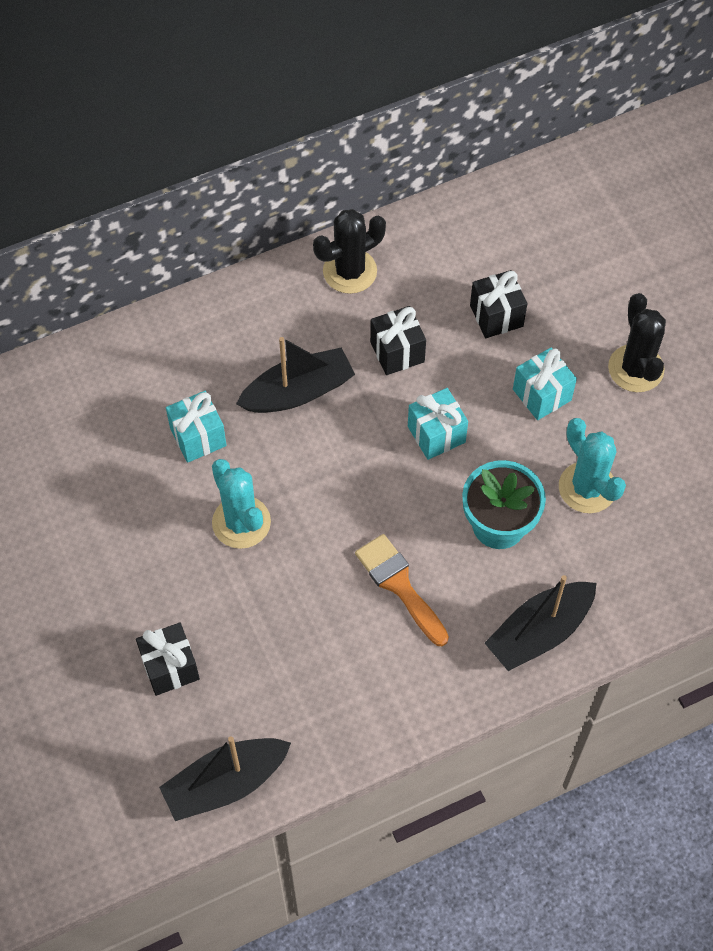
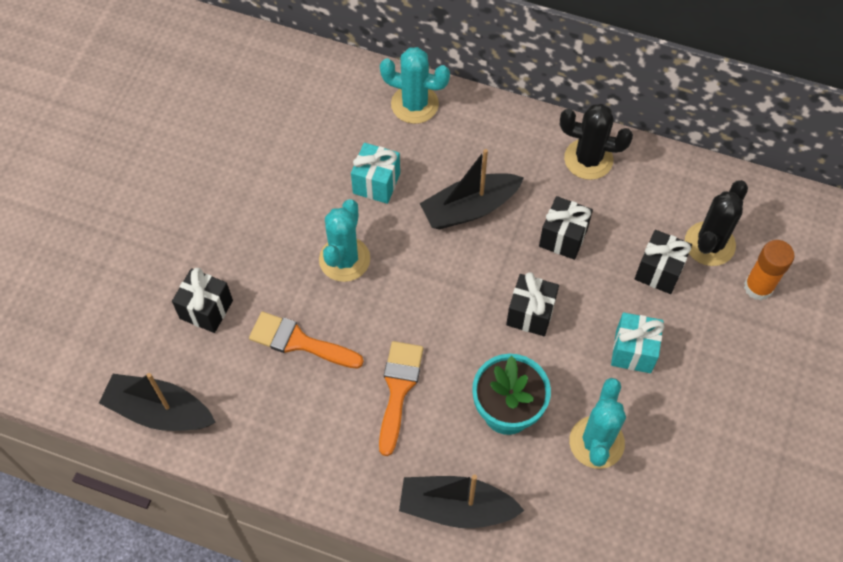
camera: 45 degrees right, 0 degrees up
black boat [236,337,355,413] -> black boat turned 135 degrees clockwise [419,149,524,229]
turquoise gift [408,388,468,460] -> black gift [506,272,559,336]
black cactus [608,293,666,392] -> black cactus moved to [685,180,748,266]
none -> orange brush [249,312,364,369]
none -> turquoise cactus [380,47,450,124]
none -> orange glue stick [744,240,795,300]

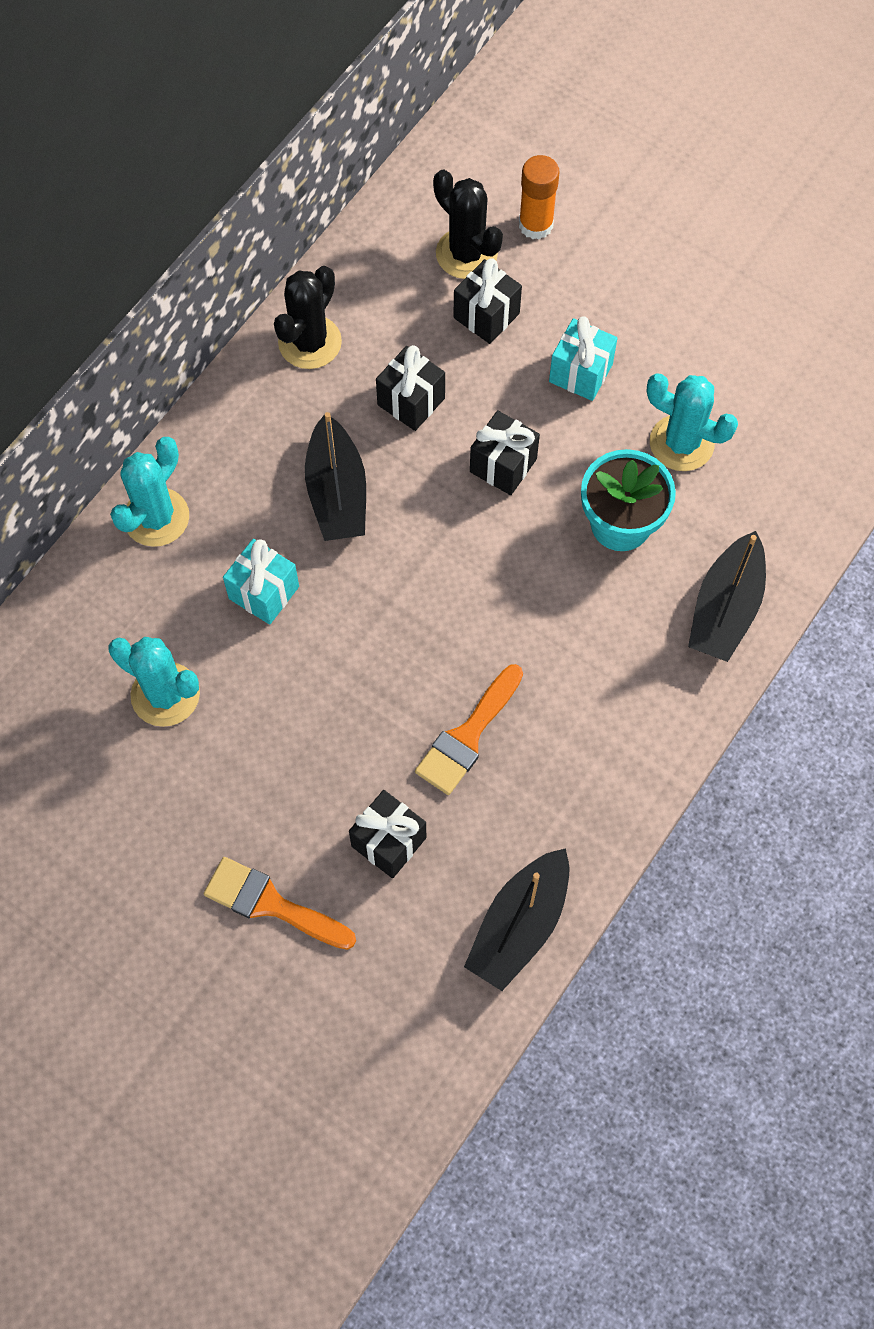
camera: 75 degrees left, 5 degrees up
turquoise cactus [319,199,370,282] -> turquoise cactus moved to [108,637,200,727]
orange brush [379,341,424,456] -> orange brush moved to [204,857,356,950]

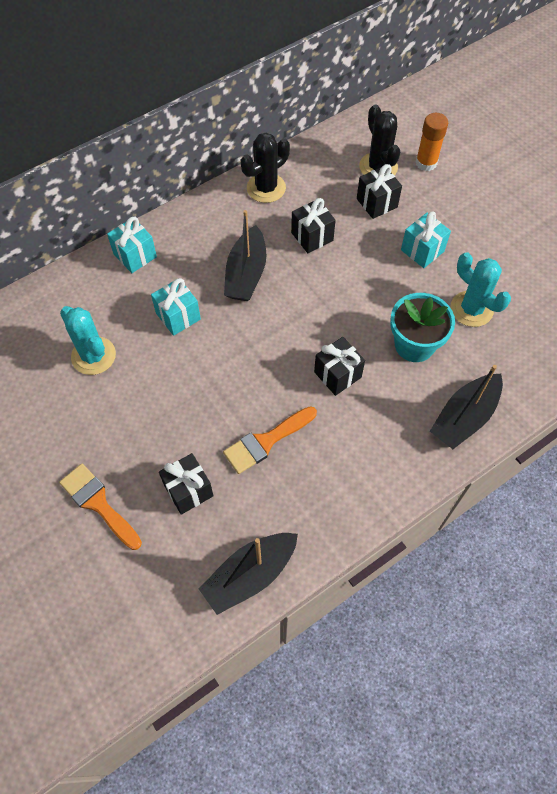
camera: 20 degrees right, 5 degrees down
turquoise cactus [110,437,189,547] -> turquoise gift [107,216,157,273]
black gift [470,410,540,495] -> black gift moved to [314,337,365,396]

